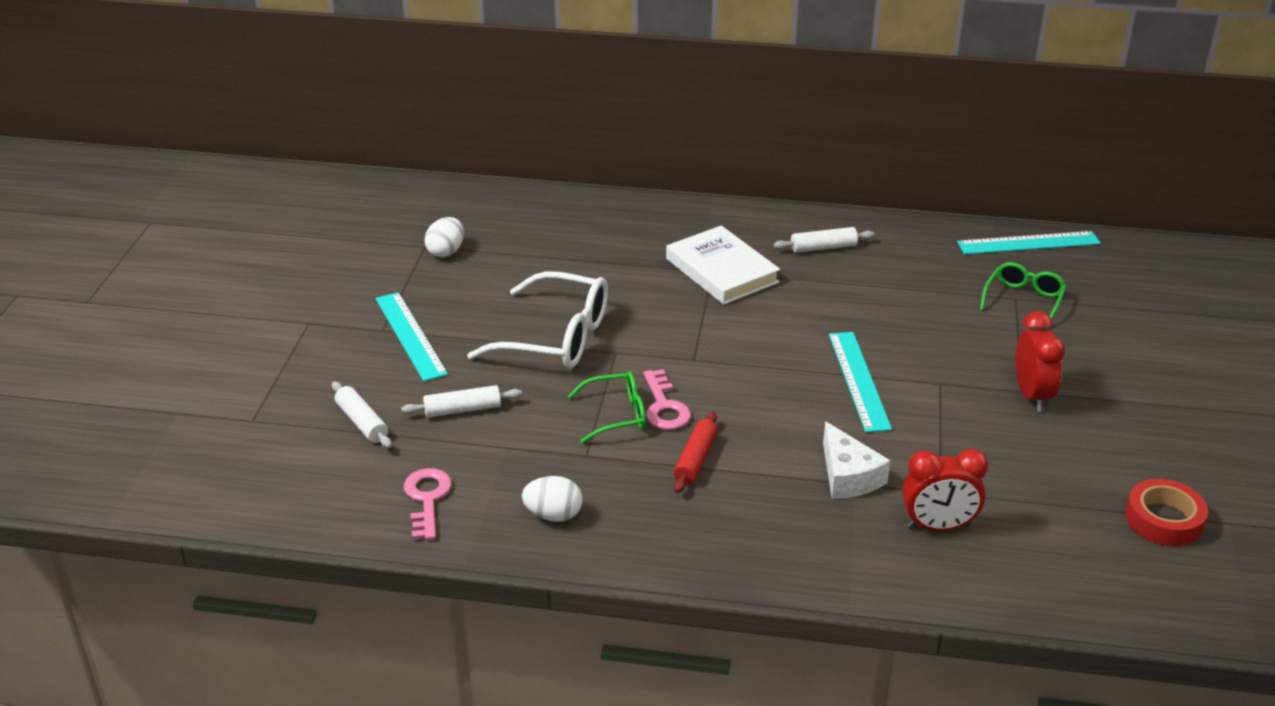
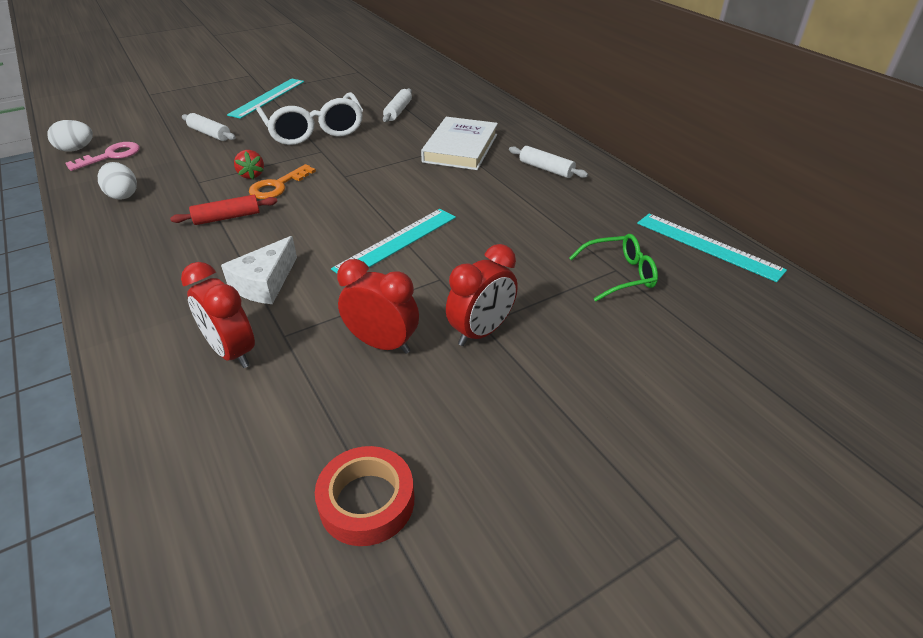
camera: 50 degrees right, 5 degrees up
white rolling pin [332,382,392,448] -> white rolling pin moved to [383,88,412,122]
white egg [425,217,464,258] -> white egg moved to [47,120,93,152]
green glasses [568,371,646,443] -> red strawberry [234,150,264,179]
pink key [644,369,691,430] -> orange key [249,164,316,199]
none -> red clock [337,259,419,354]

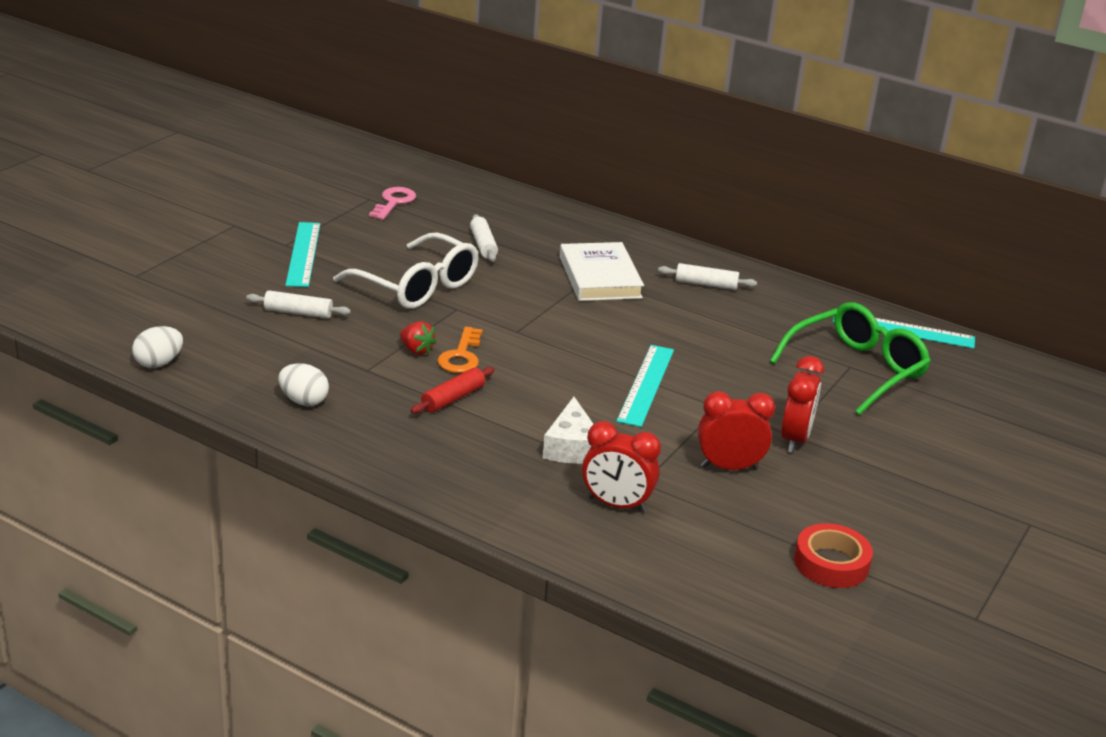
camera: 30 degrees left, 10 degrees down
pink key [65,142,140,171] -> pink key moved to [369,187,416,220]
green glasses [569,234,658,302] -> green glasses [770,302,931,415], size x1.75

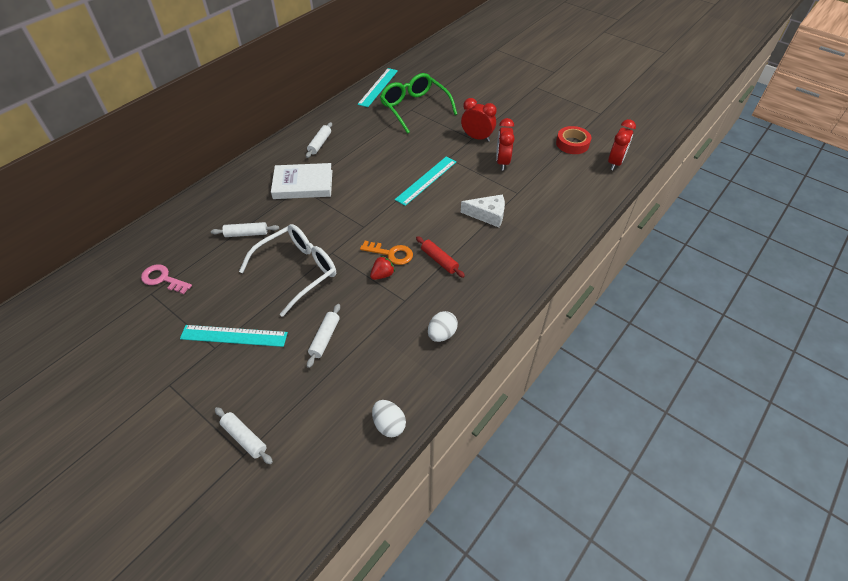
camera: 80 degrees left, 20 degrees up
red clock [582,421,661,513] -> red clock moved to [608,119,636,170]
turquoise ruler [617,345,674,427] -> turquoise ruler turned 75 degrees counterclockwise [395,157,456,206]
none -> white rolling pin [215,407,273,464]

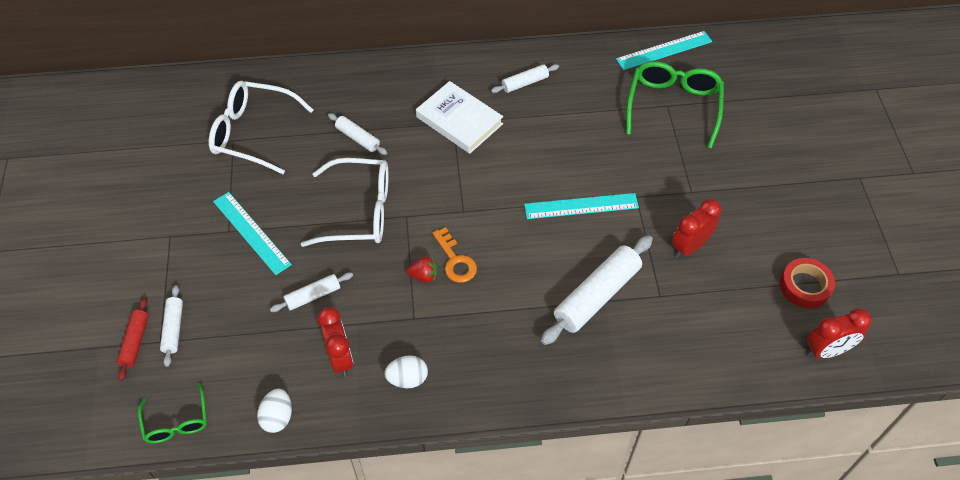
camera: 45 degrees right, 5 degrees up
pink key [141,264,192,294] -> white glasses [209,81,313,174]
red rolling pin [416,236,465,278] -> red rolling pin moved to [117,298,149,381]
red clock [461,98,497,142] -> red clock moved to [317,307,353,377]
white cheese [461,194,505,227] -> white rolling pin [541,235,653,345]
none -> green glasses [138,383,207,443]

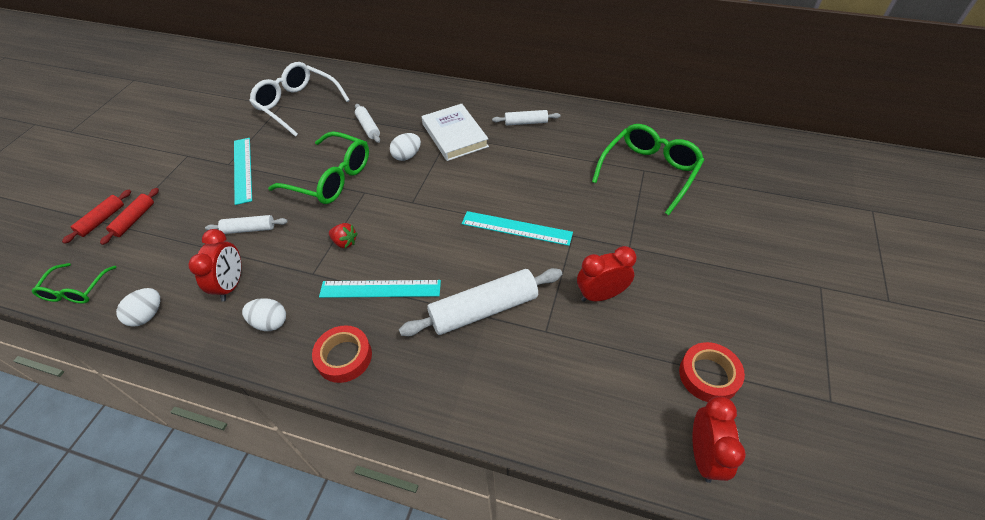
camera: 25 degrees right, 5 degrees down
white rolling pin [160,285,183,367] -> red rolling pin [100,188,159,245]
white glasses [301,158,389,247] -> green glasses [268,131,369,204]
orange key [432,227,477,283] -> none
turquoise ruler [616,31,712,70] -> turquoise ruler moved to [319,280,441,298]
red clock [807,309,872,359] -> red clock turned 90 degrees counterclockwise [692,396,746,483]
none -> red tape [312,325,372,383]
none -> white egg [390,133,421,161]

